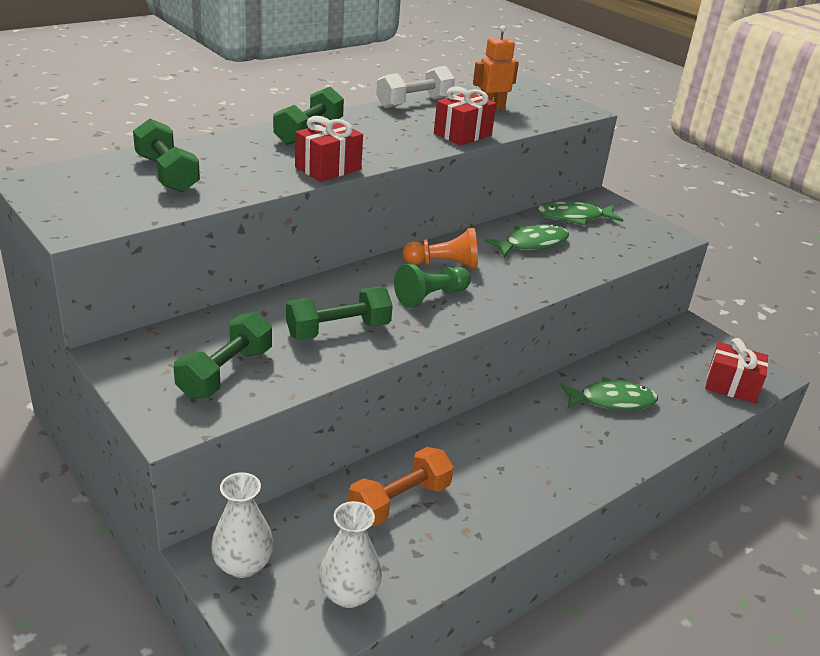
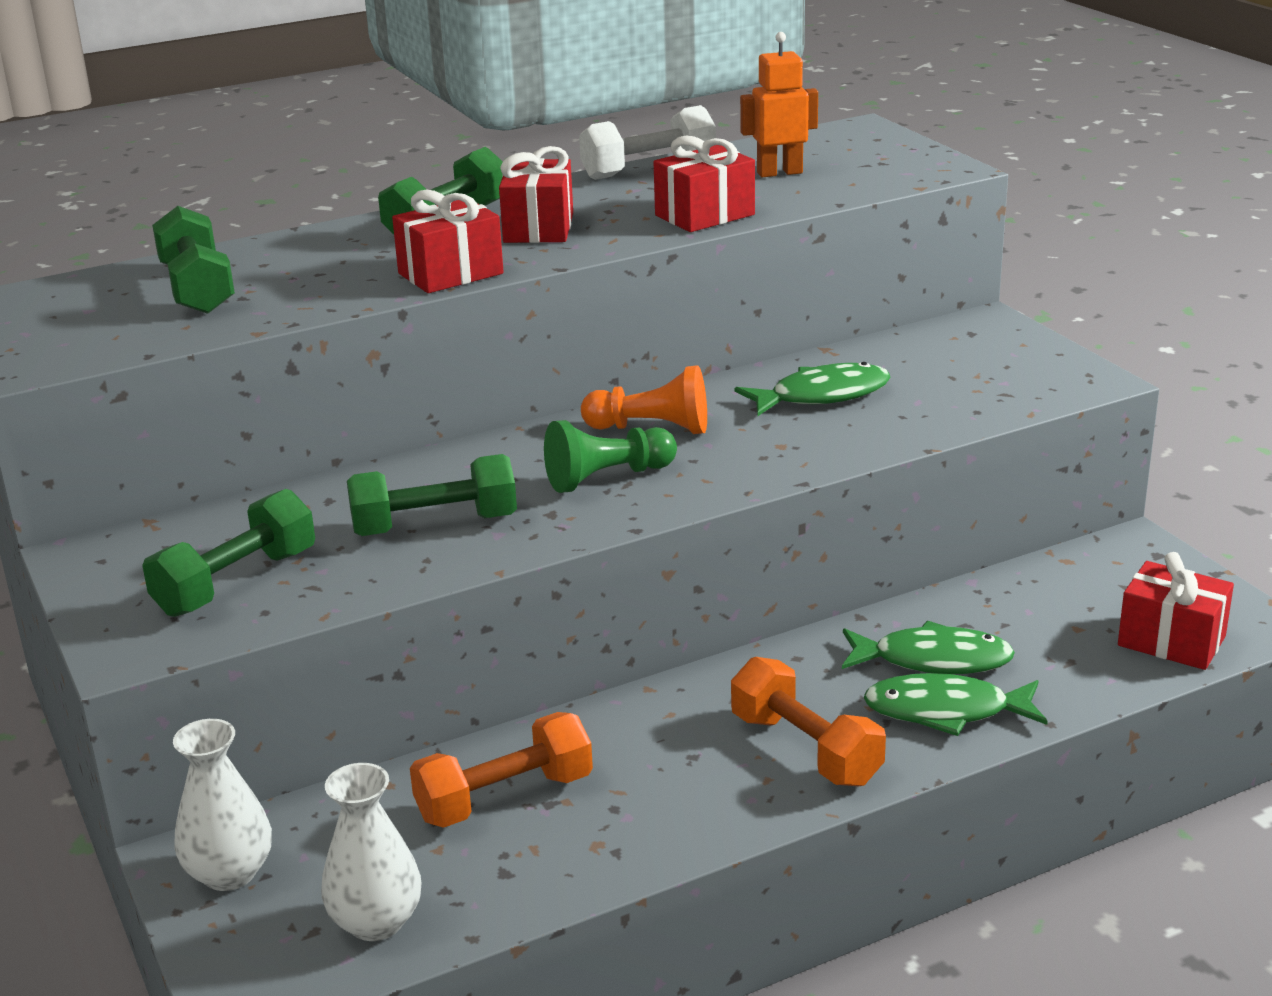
camera: 15 degrees right, 5 degrees down
green fish [537,201,623,226] -> green fish moved to [863,673,1048,736]
none -> red gift [499,146,573,243]
none -> orange dumbbell [731,657,886,786]

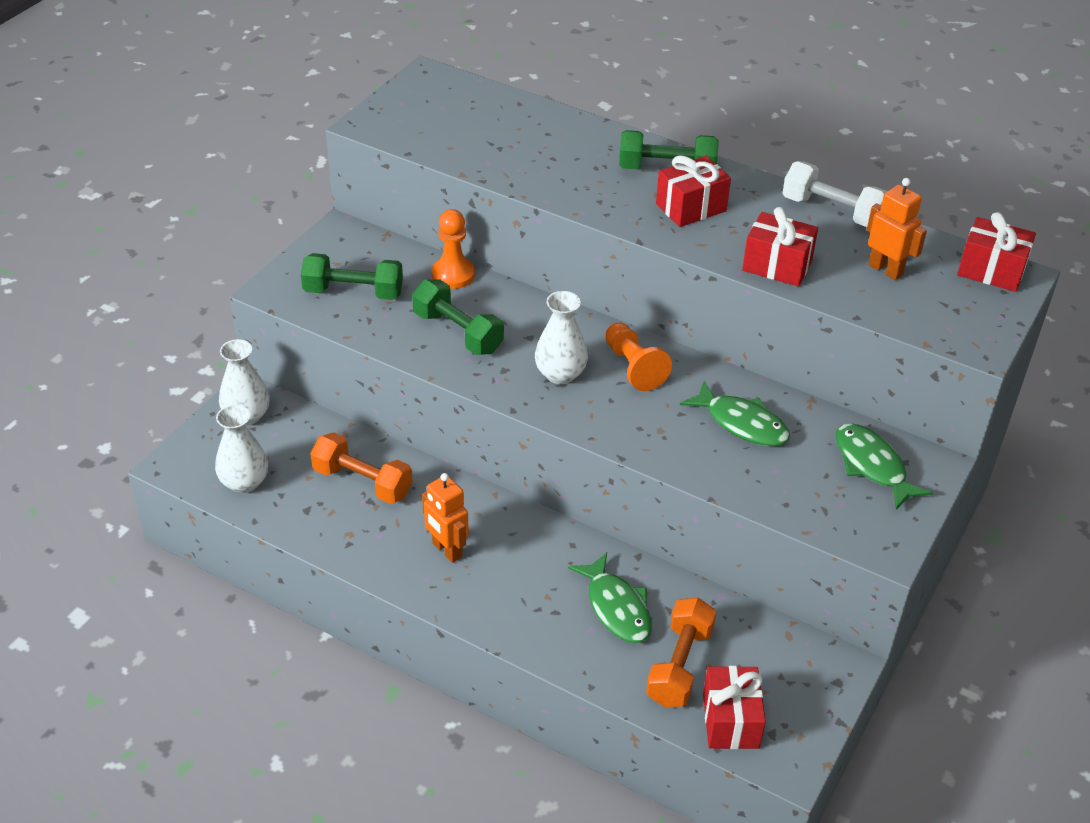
camera: 55 degrees right, 15 degrees up
green dumbbell [152,206,235,314] -> none
red gift [392,189,504,293] -> red gift moved to [957,212,1036,292]
green pawn [544,420,677,493] -> white vase [535,291,588,384]
orange dumbbell [731,657,886,786] -> orange dumbbell moved to [646,598,716,707]
green fish [863,673,1048,736] -> green fish moved to [835,423,933,510]
none -> orange robot [422,473,469,563]
none -> orange pawn [432,209,475,289]

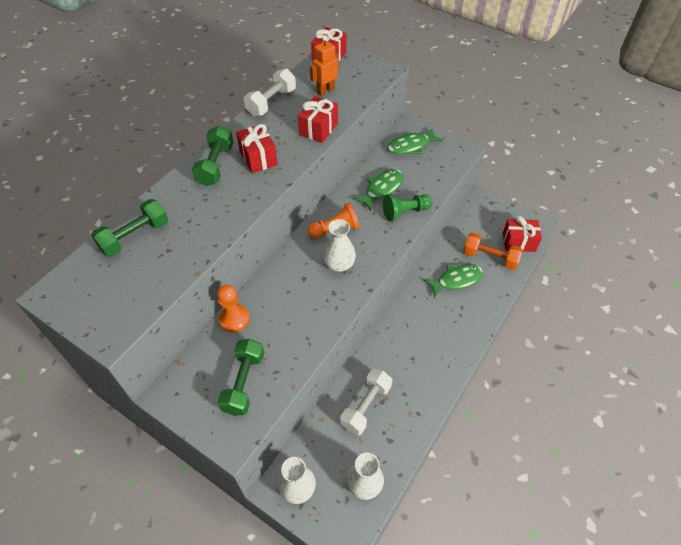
camera: 85 degrees left, 10 degrees up
orange dumbbell [310,432,412,504] -> white dumbbell [340,368,392,436]
green dumbbell [412,279,504,355] -> green dumbbell moved to [91,199,168,257]
orange robot [422,473,469,563] -> none
none -> green pawn [383,194,432,221]

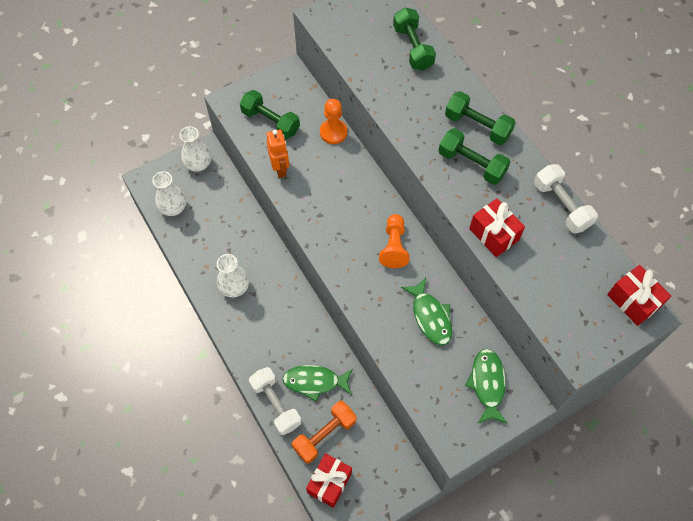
camera: 115 degrees right, 10 degrees up
red gift [236,124,278,173] -> green dumbbell [439,128,510,185]
orange robot [310,36,339,96] -> orange robot moved to [266,129,289,178]
white vase [323,219,356,272] -> white vase moved to [217,254,249,298]
white dumbbell [340,368,392,436] -> white dumbbell moved to [249,367,301,435]
green pawn [383,194,432,221] -> none
green fish [424,264,483,298] -> green fish turned 90 degrees clockwise [282,365,353,402]

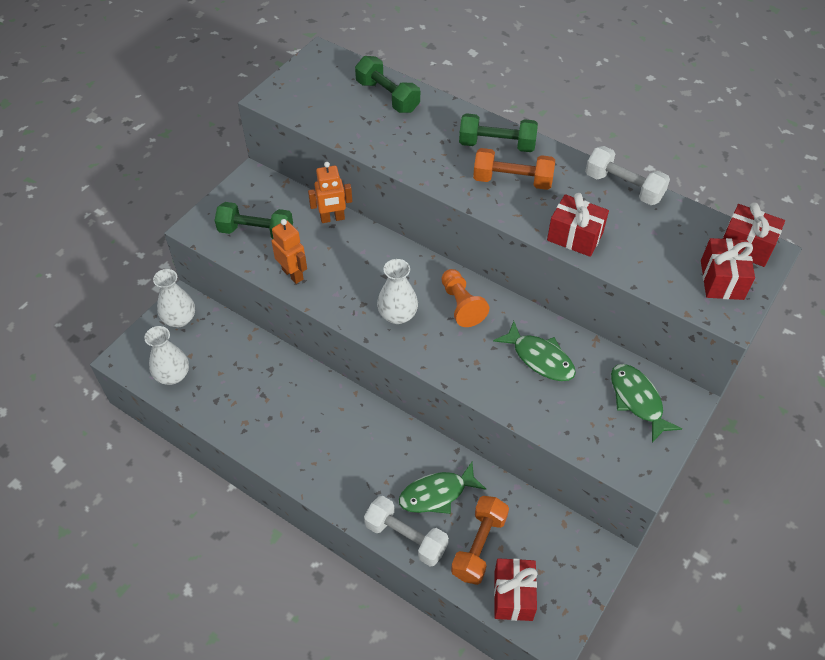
camera: 25 degrees left, 10 degrees down
white vase [217,254,249,298] -> white vase moved to [377,259,418,324]
orange pawn [320,99,347,144] -> orange robot [308,162,352,223]
green dumbbell [439,128,510,185] -> orange dumbbell [473,148,555,190]
none -> red gift [701,238,755,300]

